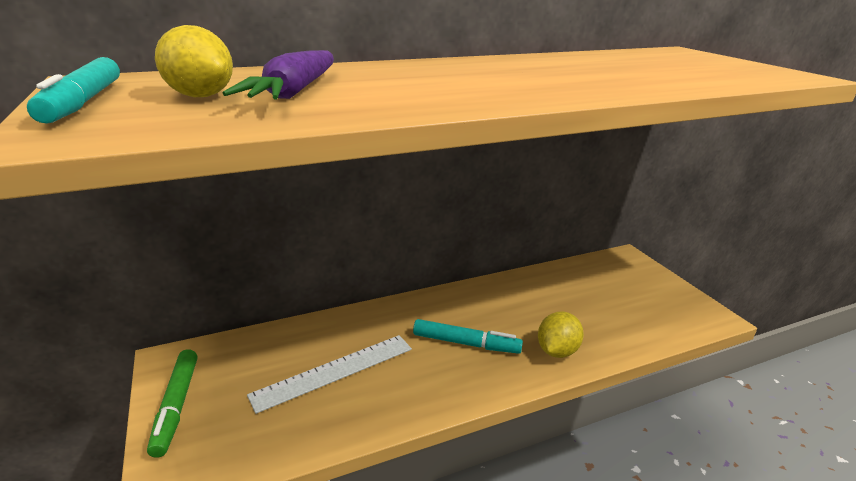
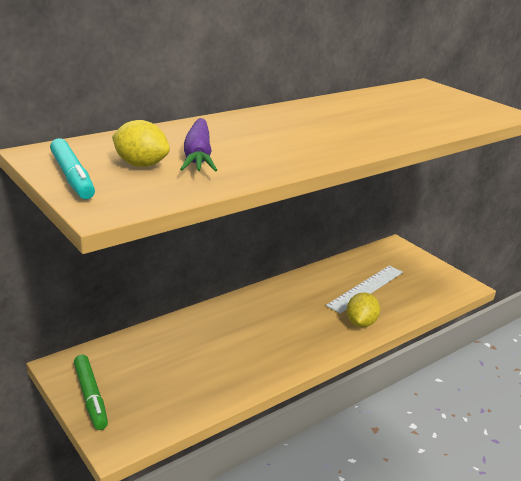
camera: 15 degrees left, 0 degrees up
white ruler [247,335,412,414] -> white ruler moved to [326,266,403,313]
turquoise marker [413,319,523,354] -> none

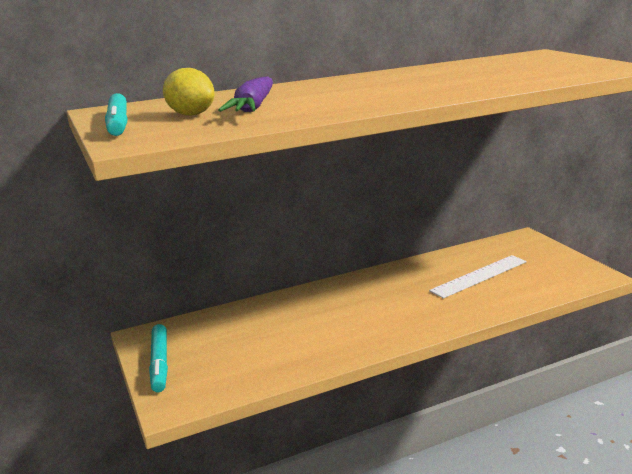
camera: 15 degrees right, 5 degrees down
green marker [74,355,108,430] -> turquoise marker [149,324,168,392]
yellow lemon [347,292,380,327] -> none

